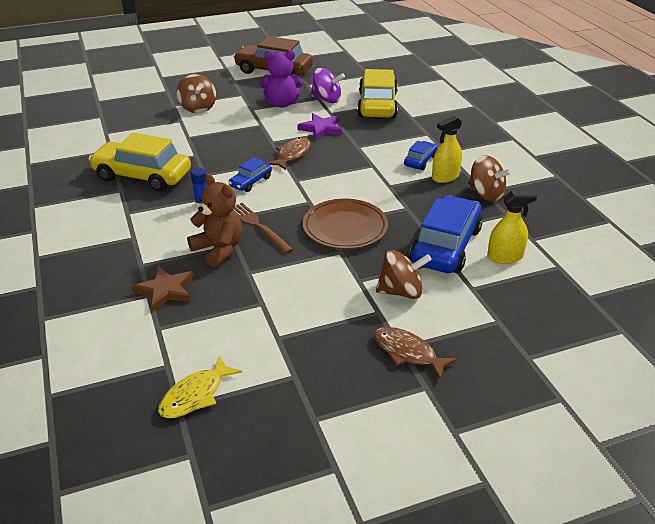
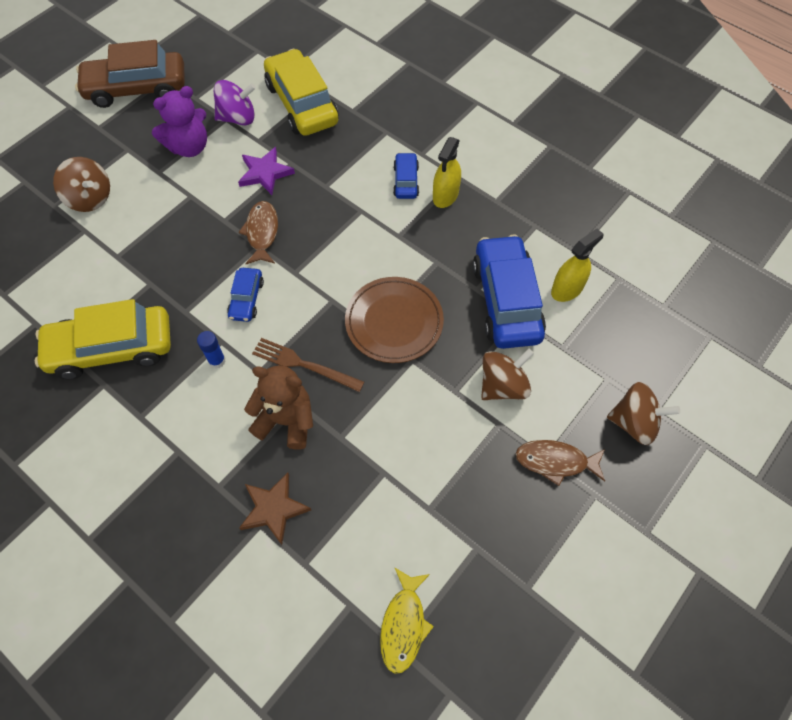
camera: 30 degrees left, 25 degrees up
brown spinning top [467,155,512,202] -> brown spinning top moved to [607,382,680,445]

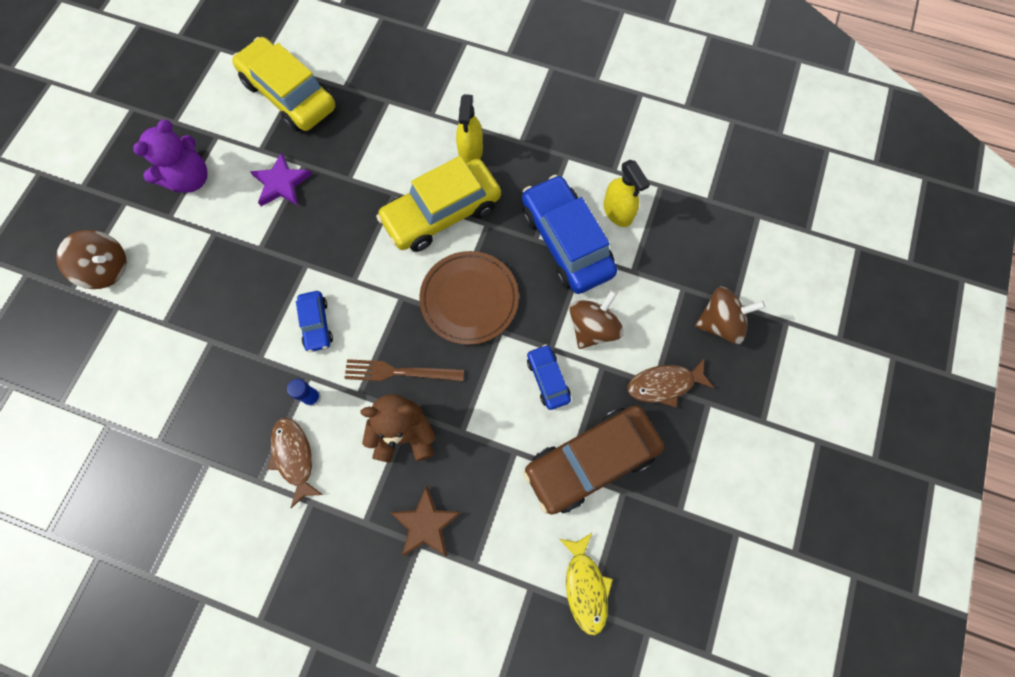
camera: 20 degrees left, 10 degrees up
yellow car [35,299,171,380] -> yellow car moved to [376,156,501,252]
brown car [75,40,185,108] -> brown car moved to [523,405,664,515]
purple spinning top [214,80,256,125] -> none
brown fish [239,201,278,264] -> brown fish moved to [268,418,323,508]
blue car [393,152,419,199] -> blue car moved to [527,344,571,410]
yellow spray bottle [551,229,604,302] -> yellow spray bottle turned 120 degrees clockwise [603,160,650,227]

